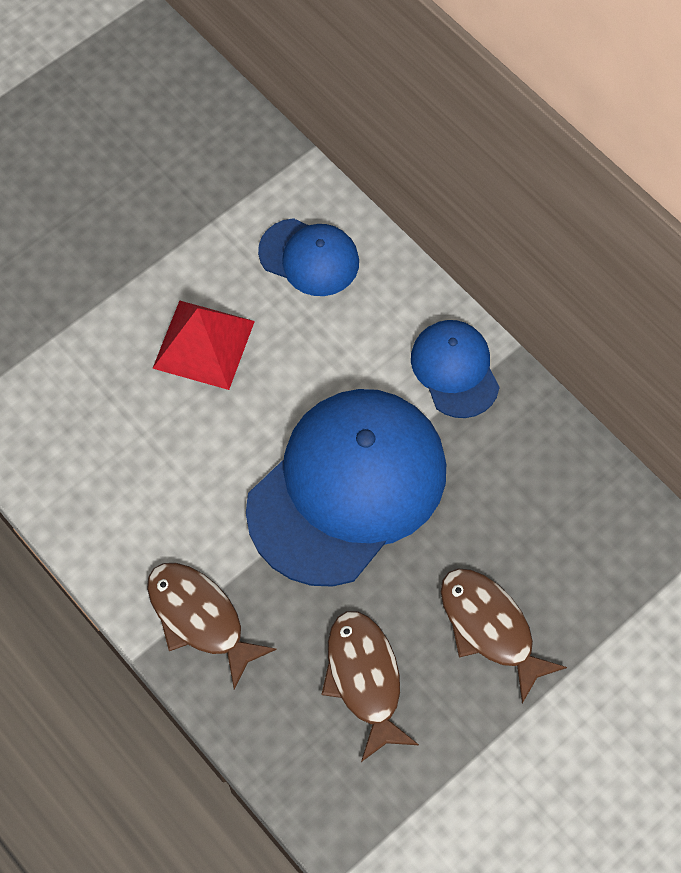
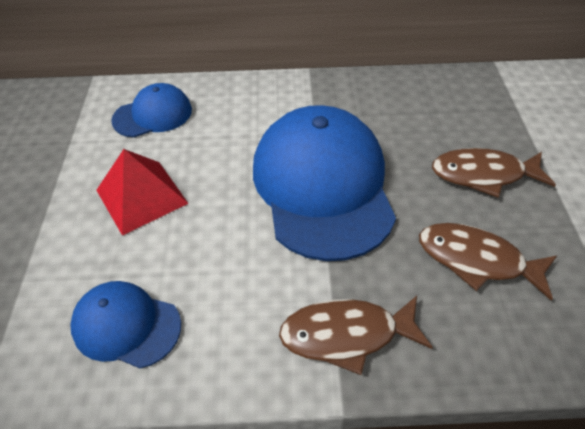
camera: 50 degrees left, 15 degrees down
blue cap [411,320,500,418] -> blue cap moved to [70,281,181,368]

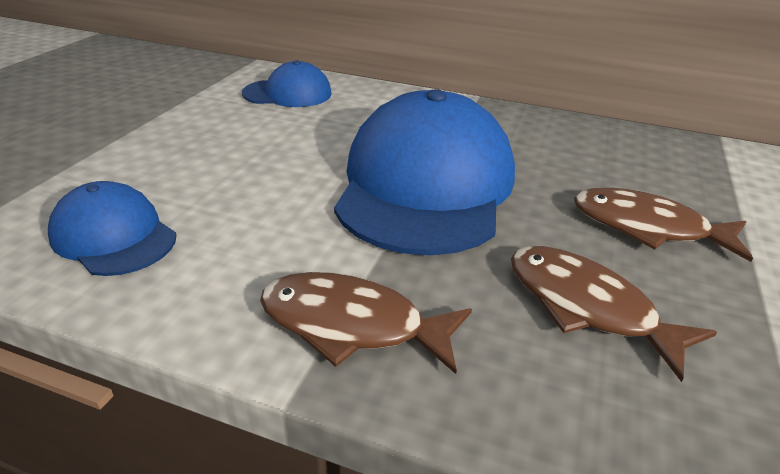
camera: 20 degrees right, 15 degrees down
red pyramid [96,149,189,236] -> none

